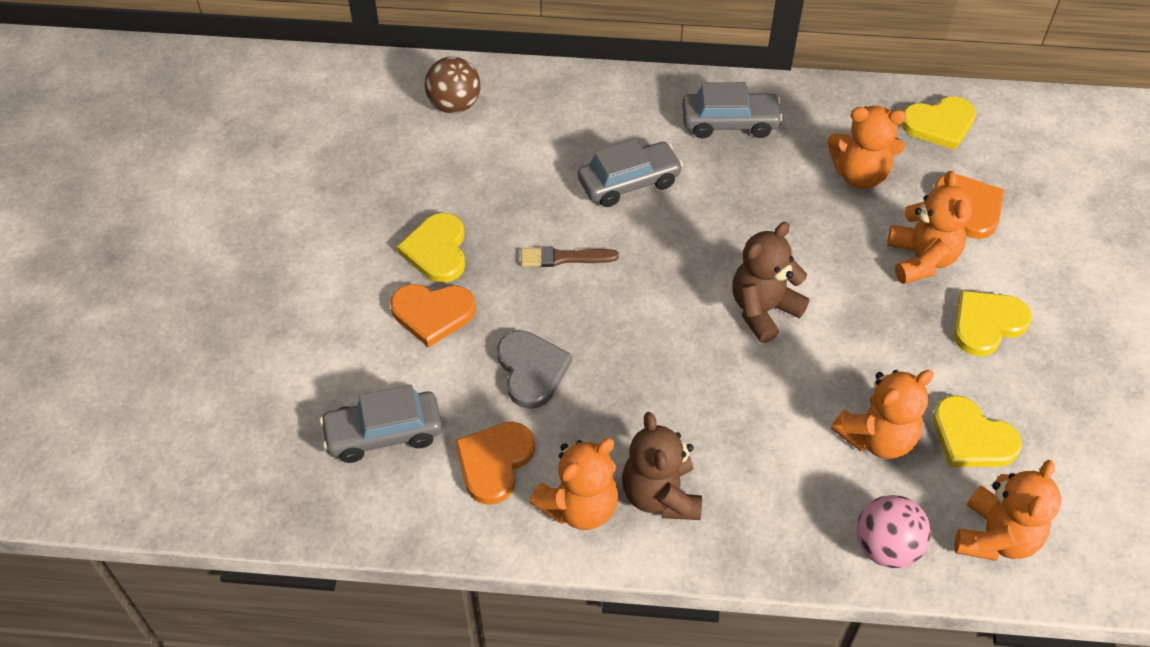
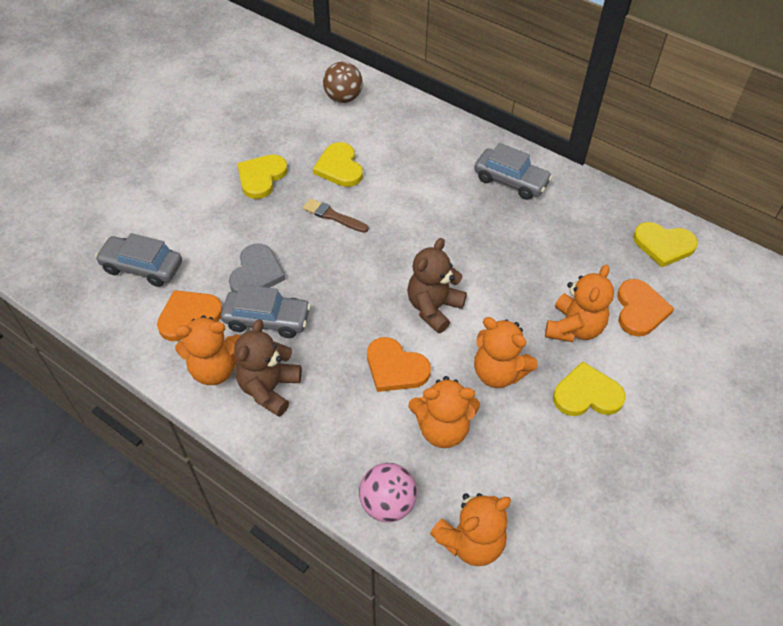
camera: 30 degrees right, 0 degrees up
orange heart [390,284,476,347] -> orange heart moved to [367,337,431,392]
grey car [578,139,683,207] -> grey car moved to [221,284,311,338]
brown teddy bear [732,222,809,343] -> brown teddy bear turned 45 degrees counterclockwise [407,238,467,333]
orange teddy bear [827,106,906,189] -> orange teddy bear moved to [474,317,538,388]
yellow heart [933,395,1022,467] -> yellow heart moved to [313,142,363,187]

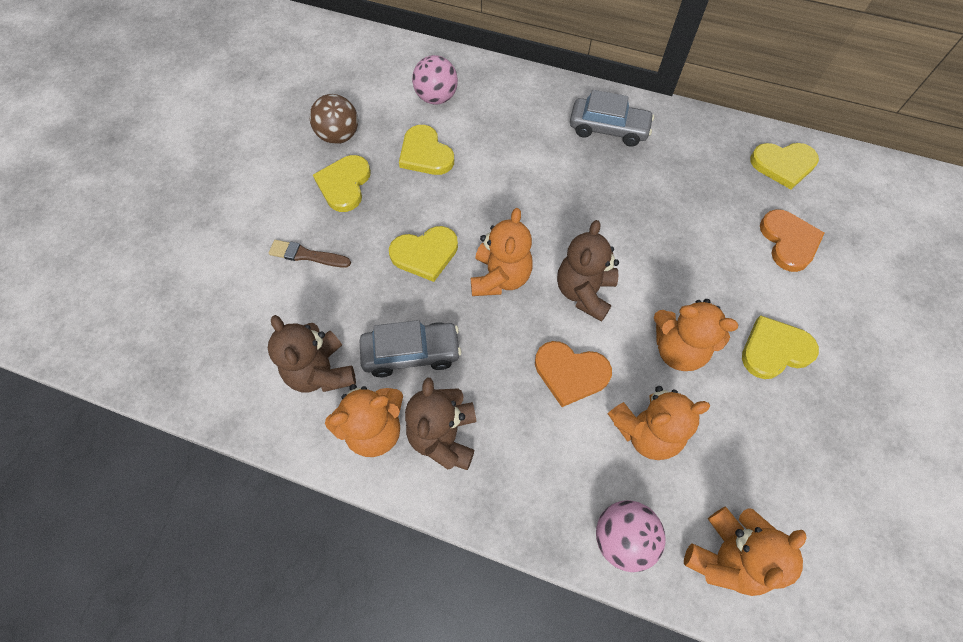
camera: 15 degrees left, 10 degrees up
grey car [95,233,182,287] -> none
orange heart [157,290,223,341] -> brown teddy bear [268,315,356,393]
grey heart [229,243,286,292] -> none
brown brush [303,198,368,233] -> brown brush moved to [268,240,351,268]
brown ball [323,62,363,103] -> brown ball moved to [309,94,358,144]
orange teddy bear [545,264,614,342] -> orange teddy bear moved to [471,208,533,296]
none -> yellow heart [389,226,458,282]
none -> pink ball [412,55,458,104]

